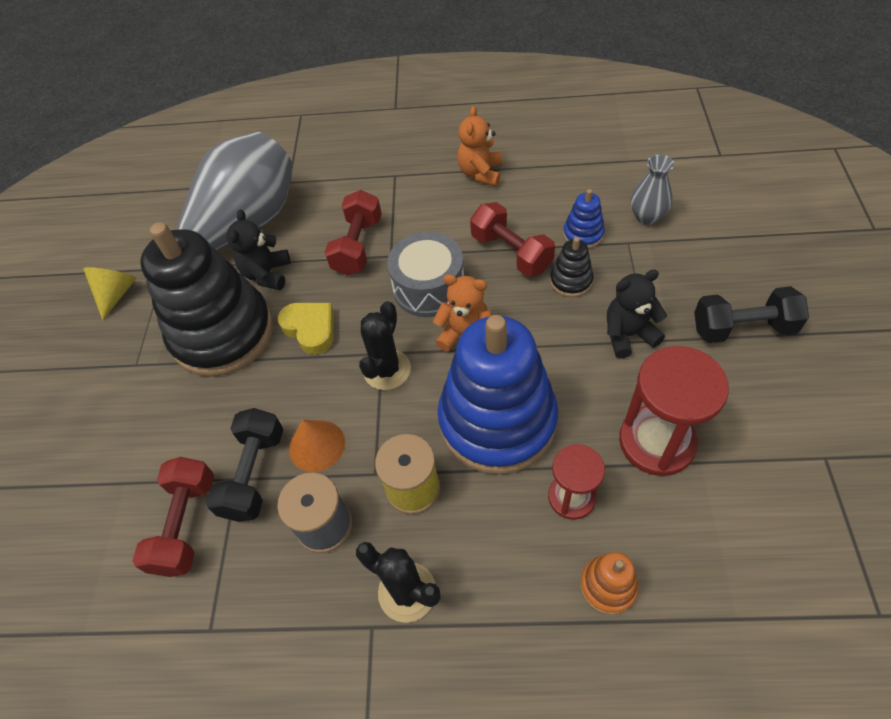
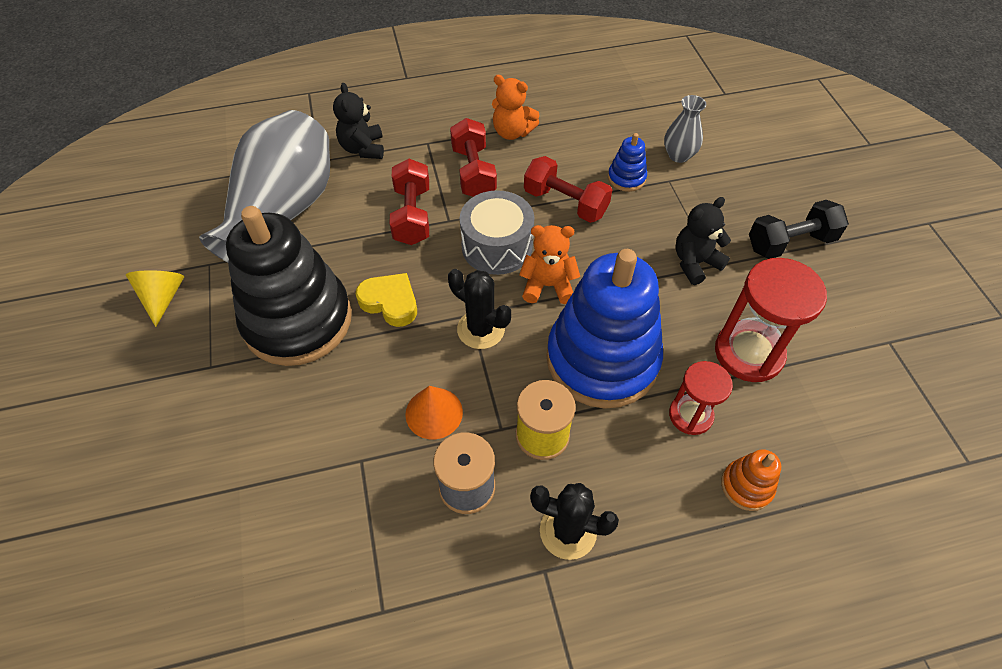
camera: 20 degrees left, 0 degrees up
red dumbbell [132,457,214,577] -> red dumbbell moved to [450,118,497,197]
black dumbbell [205,408,283,522] -> none
black teddy bear [226,210,291,290] -> black teddy bear moved to [333,83,384,159]
black cactus [359,301,411,390] -> black cactus turned 60 degrees counterclockwise [448,269,511,349]
orange teddy bear [457,106,502,186] -> orange teddy bear turned 60 degrees counterclockwise [492,75,540,140]
black stacking toy [550,237,593,297] -> none

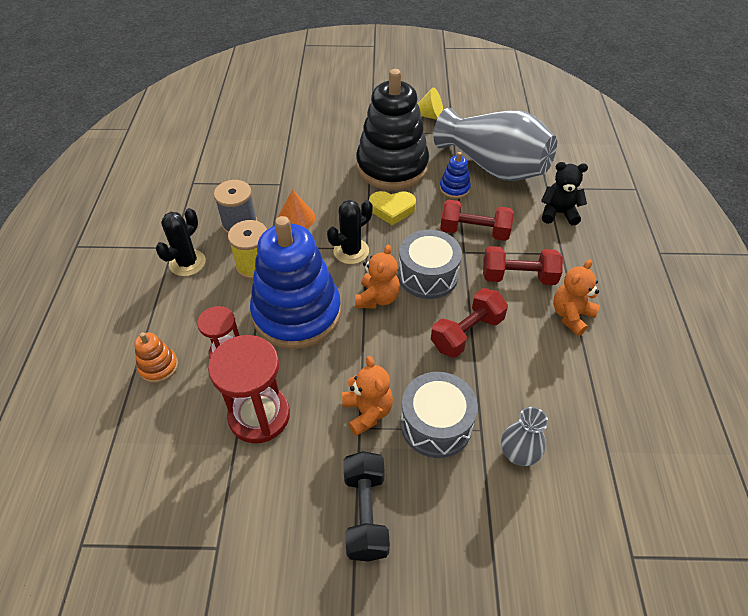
camera: 105 degrees right, 5 degrees down
yellow heart [356,273,417,327] -> yellow heart turned 45 degrees clockwise [369,191,416,225]
blue stacking toy [608,133,647,192] -> blue stacking toy moved to [440,152,471,199]
black teddy bear [675,197,731,285] -> orange teddy bear [342,356,393,436]
none -> grey drum [400,372,478,458]

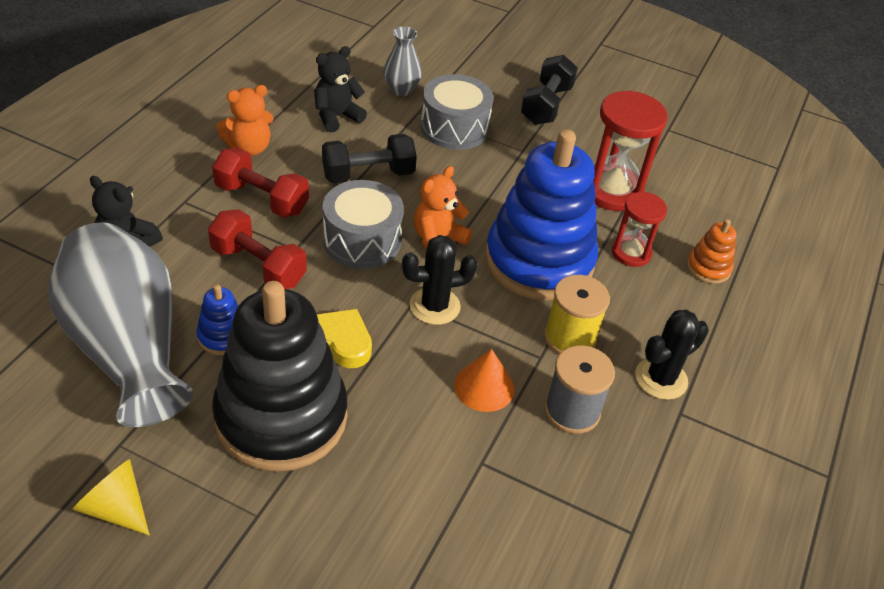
camera: 160 degrees left, 5 degrees down
orange teddy bear [342,356,393,436] -> none
red dumbbell [431,288,508,358] -> black dumbbell [322,134,417,183]
none -> black teddy bear [314,46,367,133]

